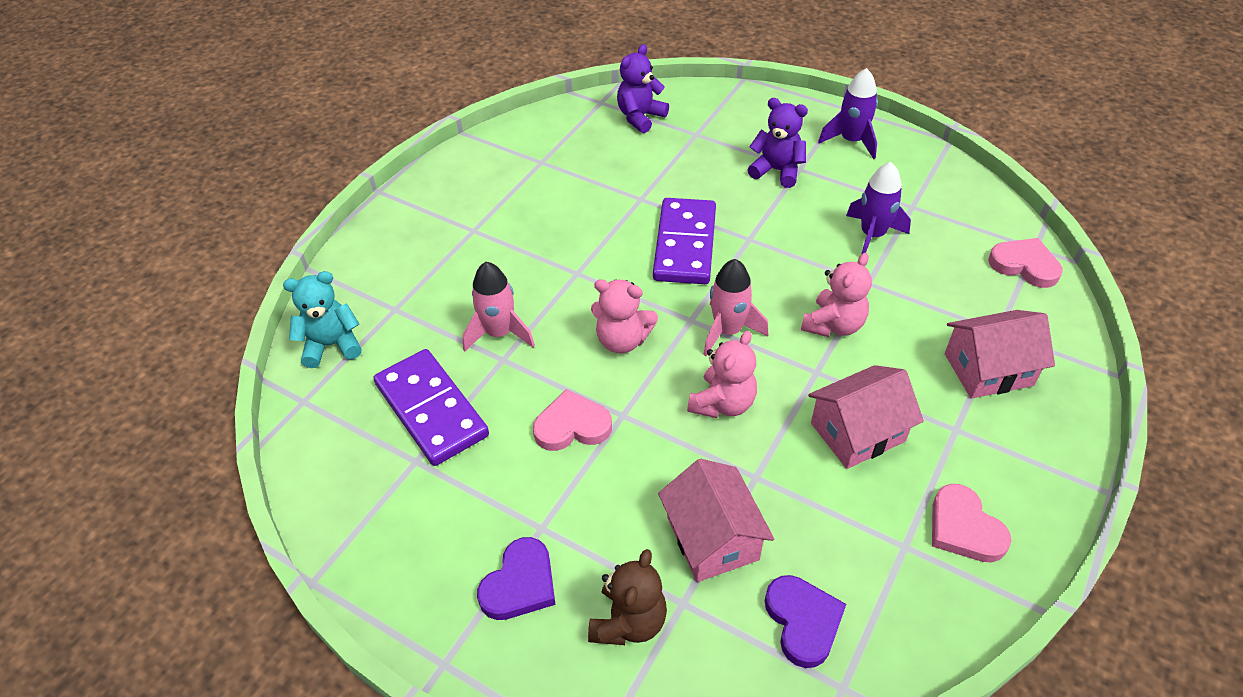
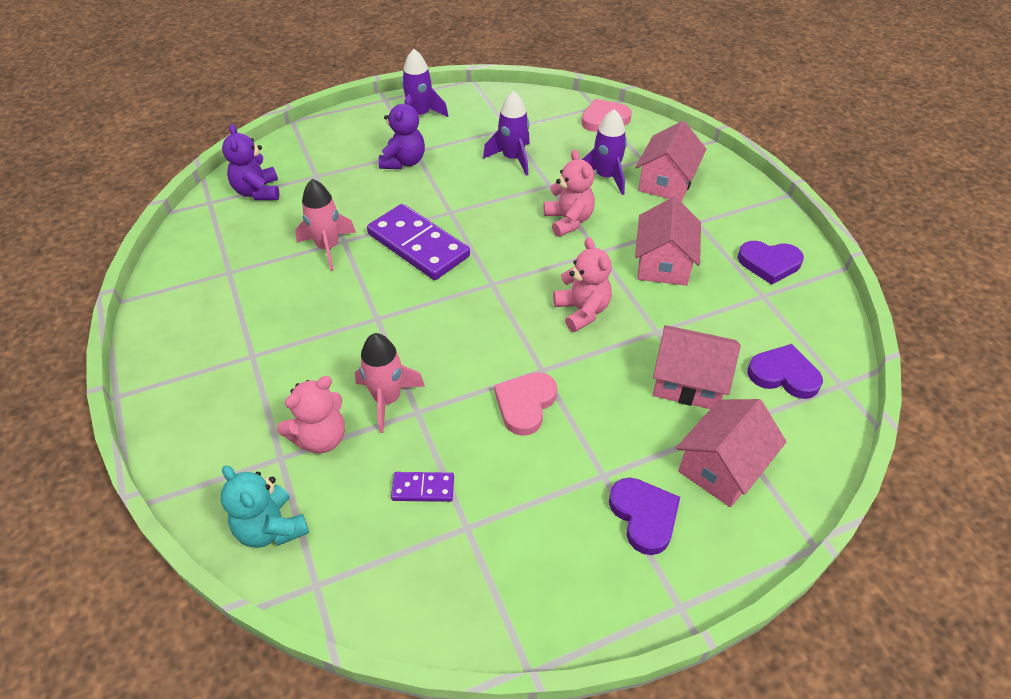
camera: 55 degrees left, 0 degrees up
turquoise teddy bear [283,271,362,368] -> turquoise teddy bear turned 60 degrees counterclockwise [221,465,309,548]
purple domino [374,349,489,466] -> purple domino [391,472,454,502], size x0.46
brown teddy bear [588,549,667,645] -> pink house [676,399,786,507]
pink teddy bear [591,279,658,353] -> pink teddy bear moved to [277,376,345,454]
pink rocket [703,259,768,356] -> pink rocket moved to [295,179,356,271]
purple teddy bear [747,98,808,188] -> purple teddy bear turned 135 degrees clockwise [379,95,425,169]
pink heart [932,484,1012,563] -> purple heart [738,241,804,285]
none -> purple rocket [582,109,627,195]

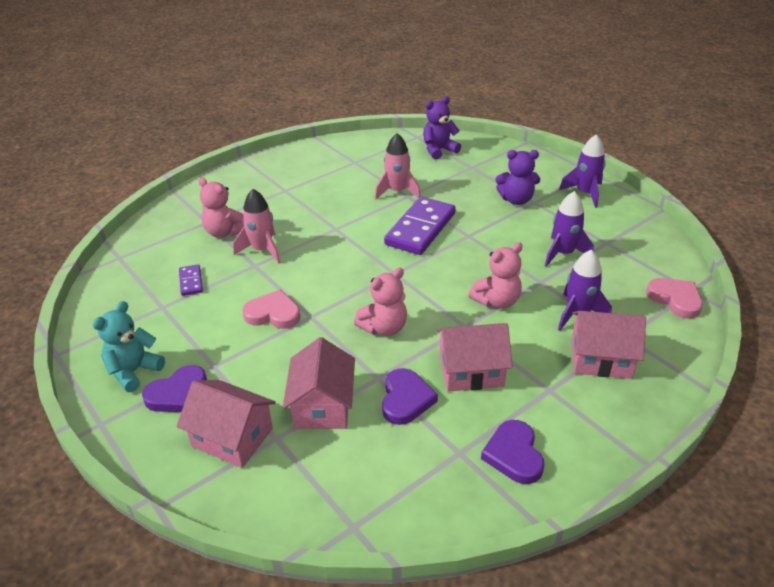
camera: 75 degrees right, 10 degrees down
turquoise teddy bear [221,465,309,548] -> turquoise teddy bear moved to [93,301,165,392]
purple heart [747,344,823,399] -> purple heart moved to [382,368,438,425]

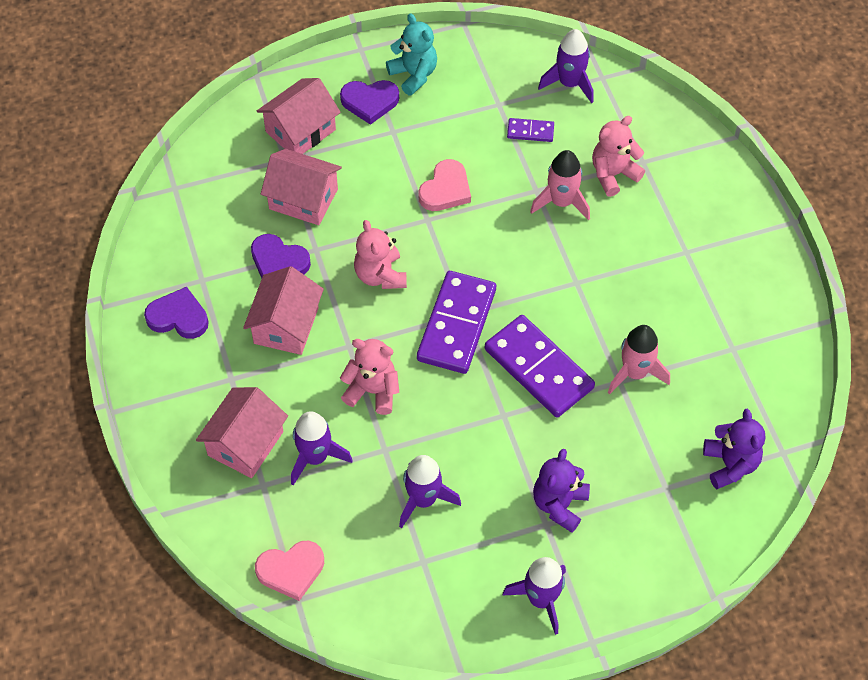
camera: 110 degrees right, 20 degrees up
purple heart [142,365,207,412] -> purple heart turned 75 degrees counterclockwise [340,80,399,125]
pink teddy bear [469,242,523,309] -> pink teddy bear turned 120 degrees clockwise [340,339,399,415]
none -> purple domino [417,271,496,374]
none -> purple rocket [538,29,594,103]

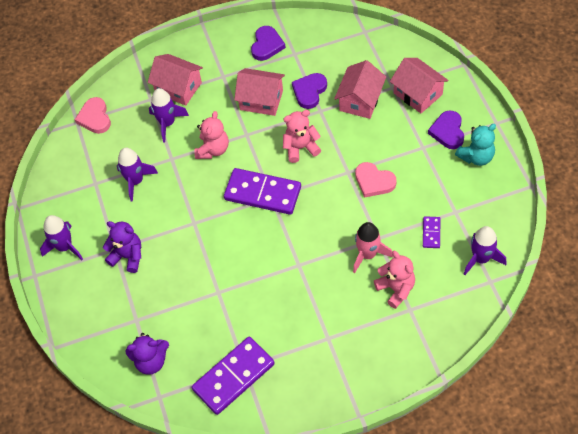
camera: 95 degrees right, 0 degrees up
purple domino [485,315,595,417] -> purple domino moved to [192,337,275,415]
pink rocket [608,325,670,394] -> none

